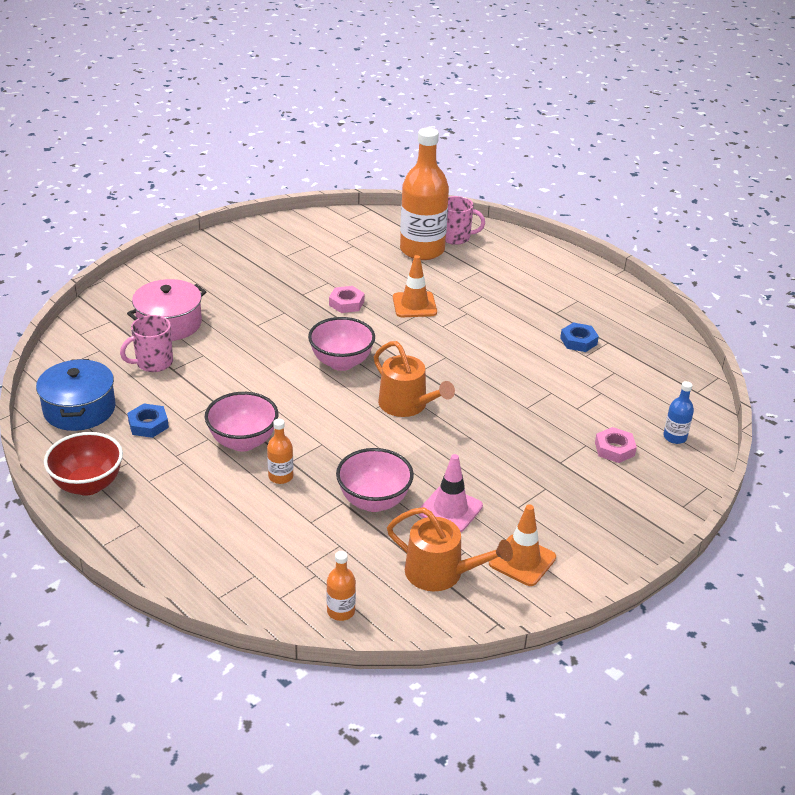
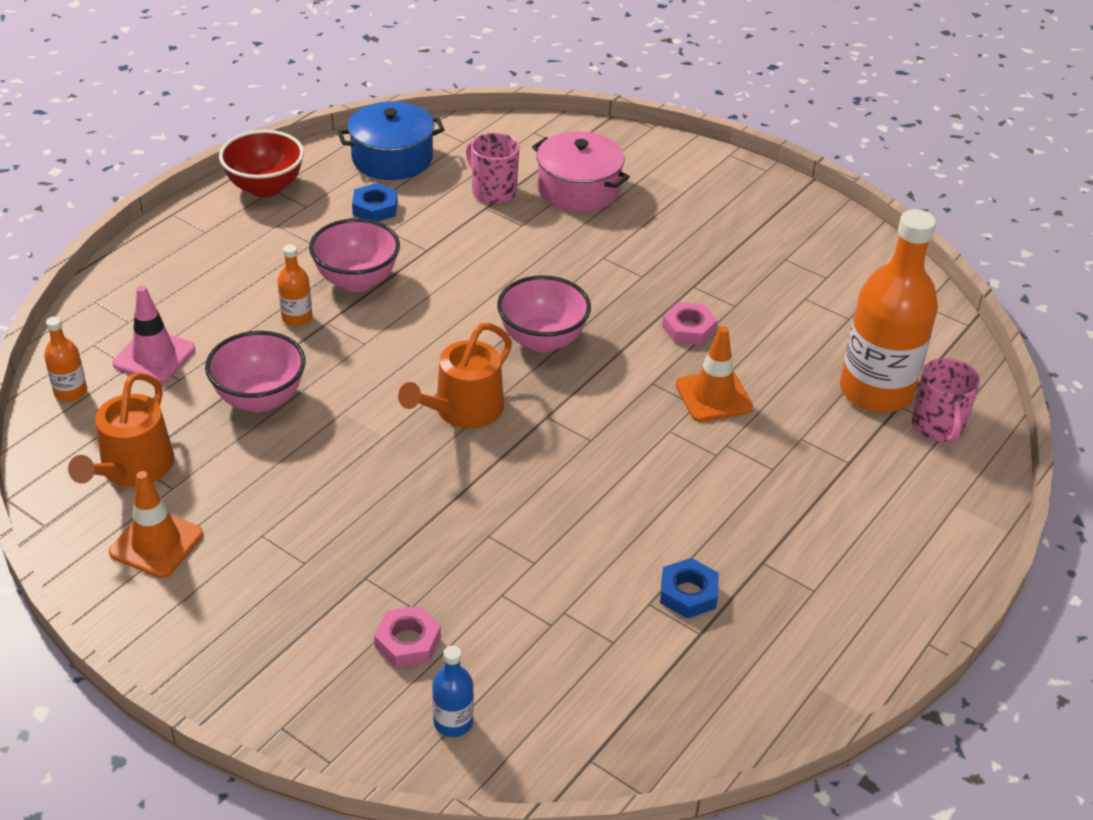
camera: 80 degrees right, 5 degrees up
pink traffic cone [419,454,483,532] -> pink traffic cone moved to [113,286,195,383]

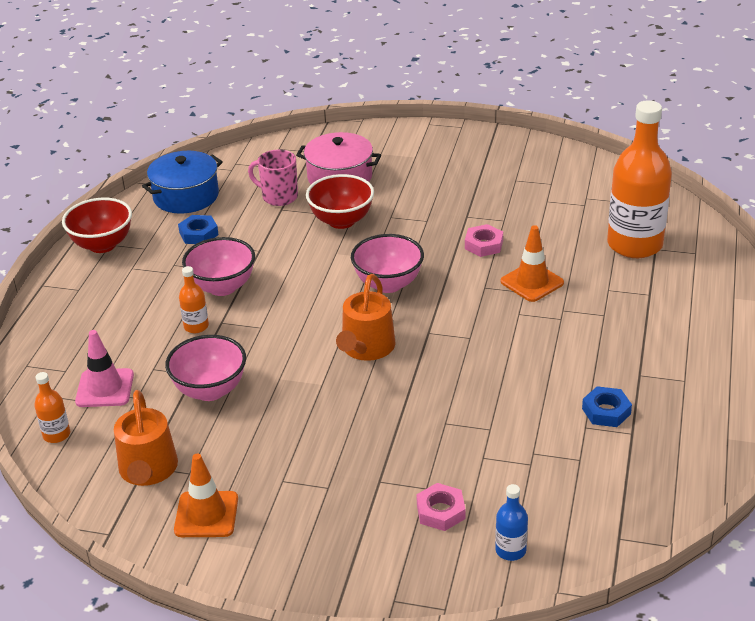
camera: 20 degrees left, 5 degrees down
pink mug [912,358,980,443] -> none
none -> red bowl [306,174,374,229]

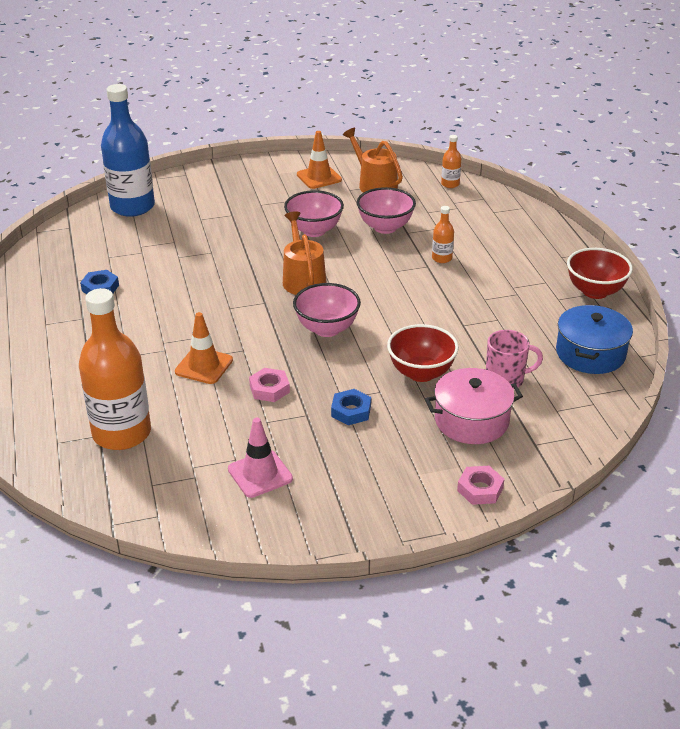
camera: 150 degrees right, 0 degrees up
pink traffic cone [75,330,134,407] -> pink traffic cone moved to [228,418,293,498]
blue nut [178,215,219,244] -> blue nut moved to [331,389,371,425]
pink bowl [182,237,255,296] -> pink bowl moved to [284,190,344,237]
pink nut [416,483,466,531] -> pink nut moved to [457,466,504,505]
blue bottle [495,484,528,561] -> blue bottle [101,84,155,217], size x2.34

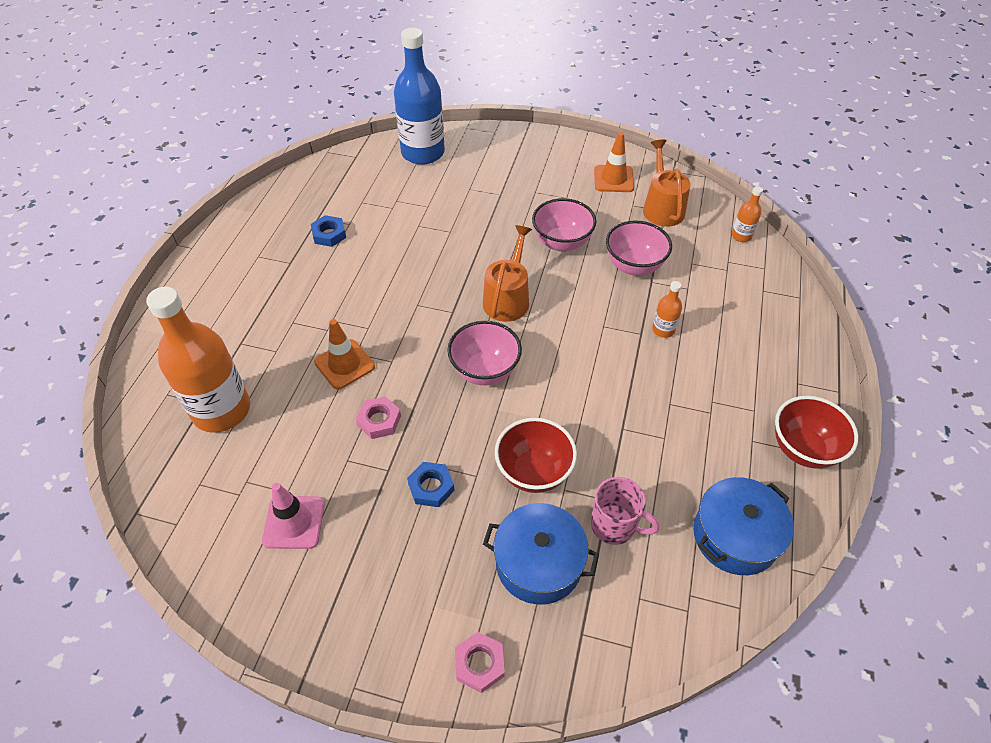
camera: 30 degrees right, 15 degrees up
pink pot [425,368,523,444] -> blue pot [483,503,599,604]

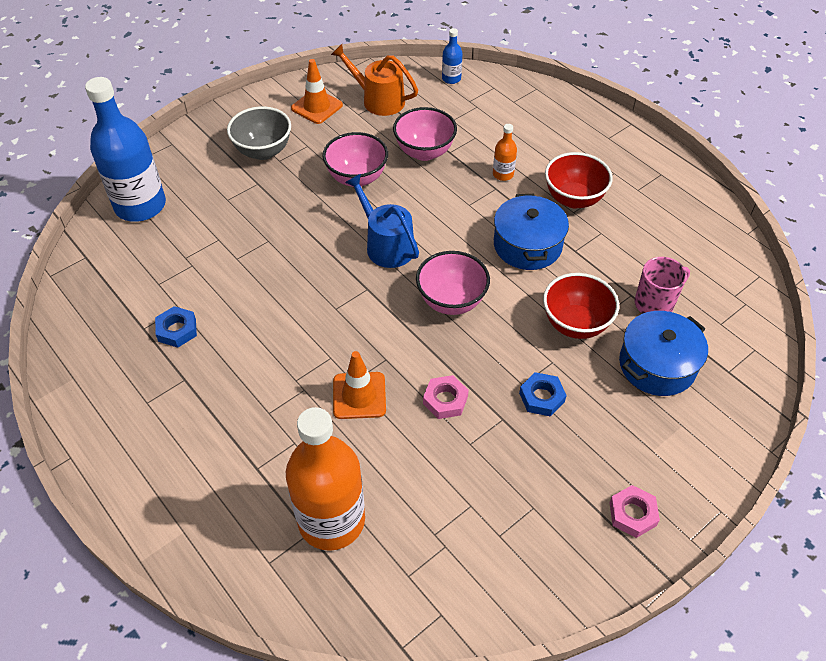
camera: 55 degrees left, 0 degrees up
pink traffic cone [262,483,325,549] -> none
pink nut [455,632,505,693] -> pink nut moved to [609,485,660,538]
orange watering can [483,225,532,322] -> blue watering can [345,174,419,268]
blue pot [694,477,794,575] -> blue pot moved to [494,194,569,270]
orange bottle [732,186,763,242] -> blue bottle [442,28,463,84]
red bowl [775,396,858,469] -> red bowl moved to [545,152,613,208]
none -> grey bowl [227,106,291,160]

